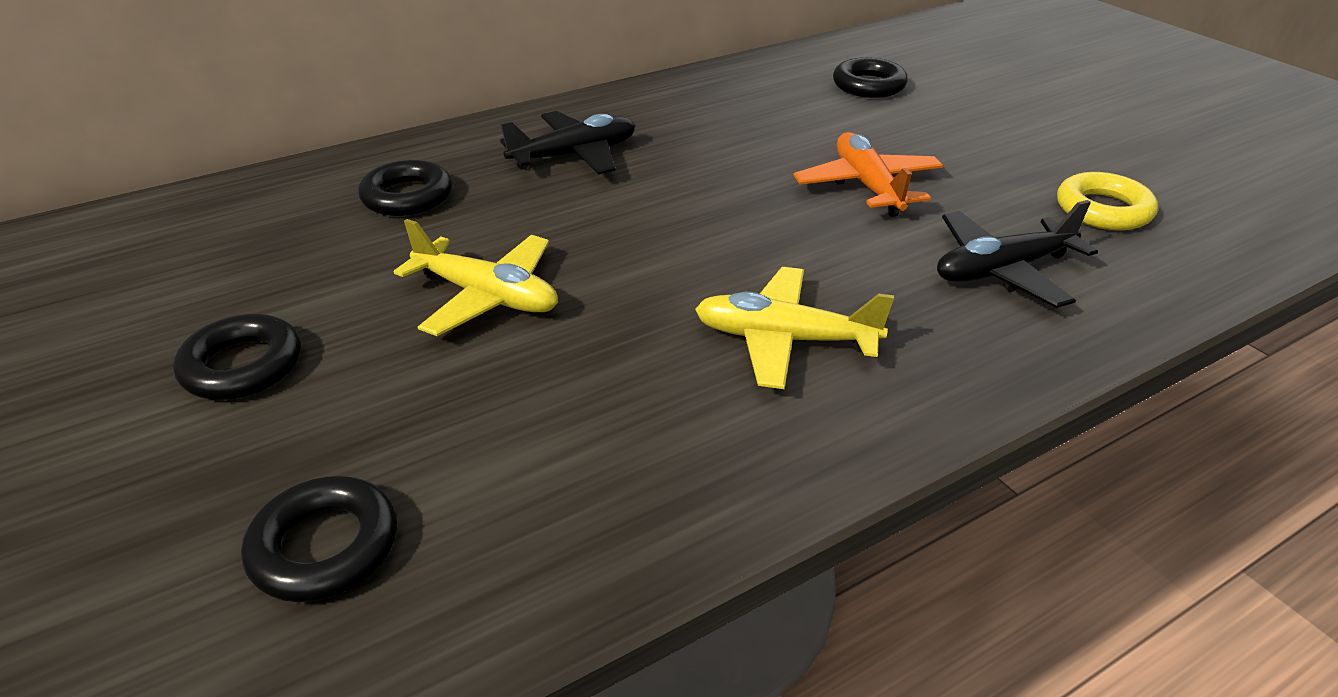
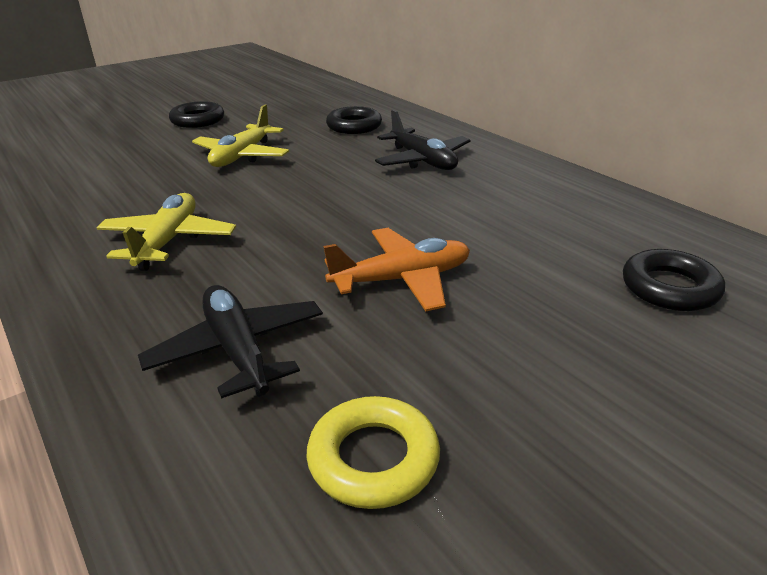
camera: 85 degrees right, 5 degrees down
black ring [241,476,397,602] -> none

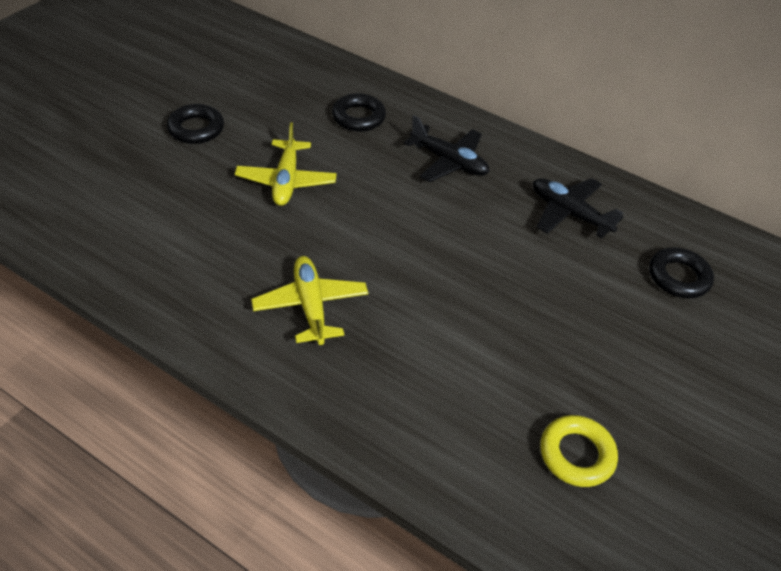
camera: 25 degrees left, 15 degrees up
black plane [138,285,323,399] -> black plane moved to [533,178,623,239]
orange plane [323,228,470,311] -> none

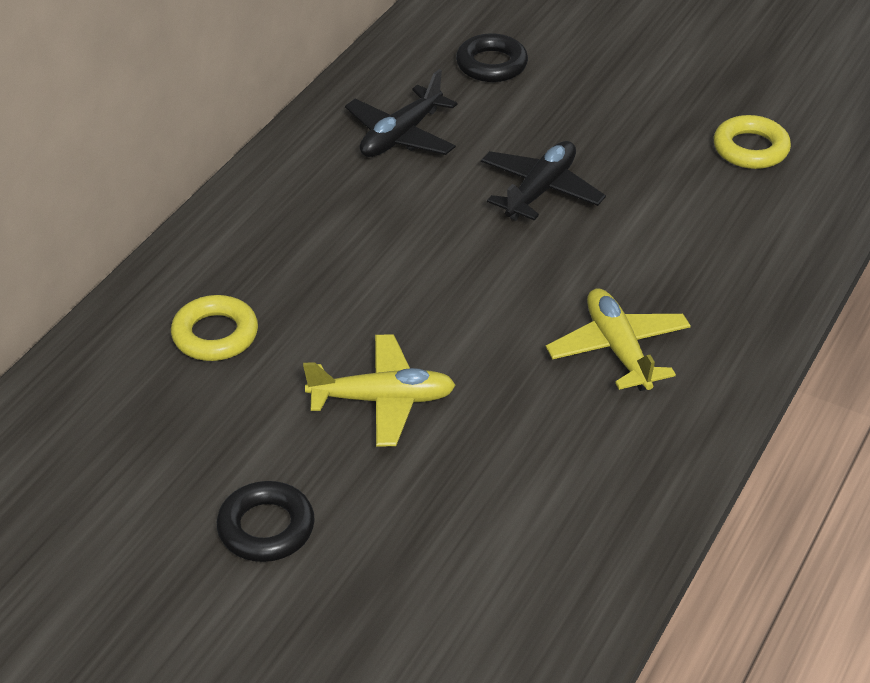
camera: 90 degrees left, 5 degrees down
yellow plane [251,256,368,345] -> yellow plane turned 90 degrees clockwise [546,288,691,391]
black ring [332,93,386,131] -> yellow ring [171,295,258,361]
black plane [404,115,489,182] -> black plane moved to [481,141,606,221]

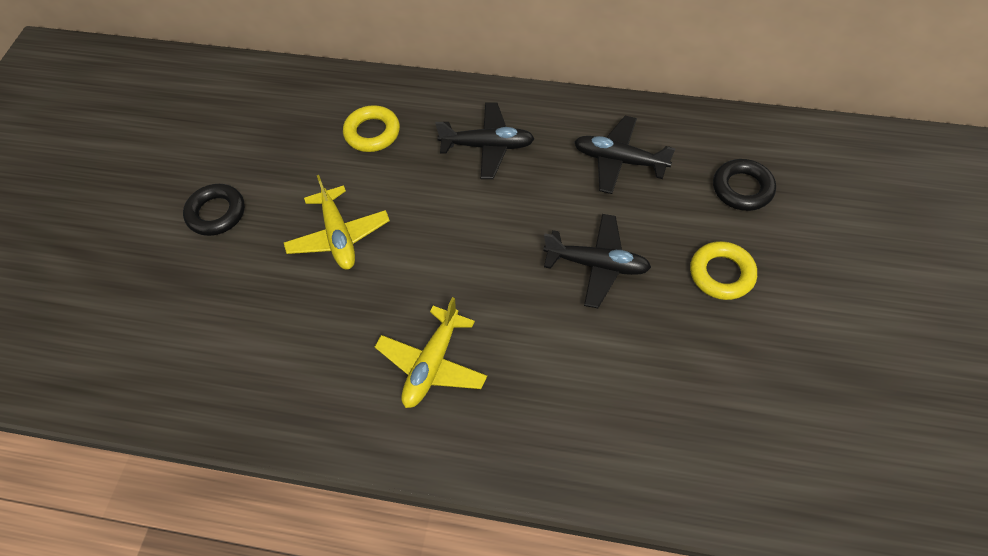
camera: 75 degrees right, 15 degrees up
yellow plane [546,288,691,391] -> yellow plane turned 150 degrees clockwise [375,297,487,408]
yellow ring [714,115,791,169] -> yellow ring moved to [690,241,757,300]
none -> black plane [435,102,535,179]

